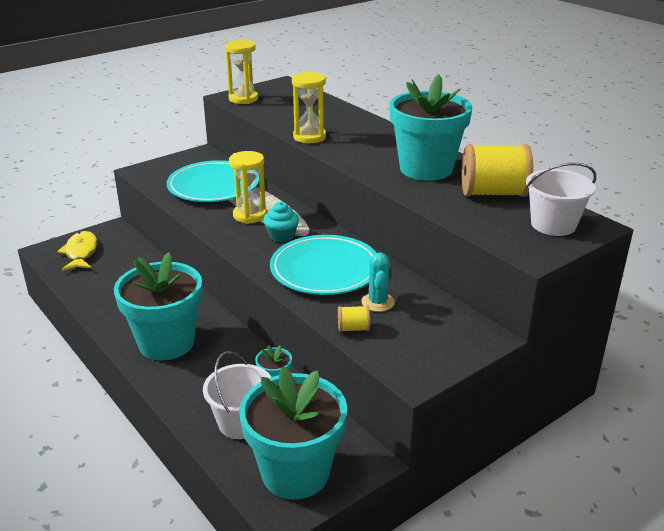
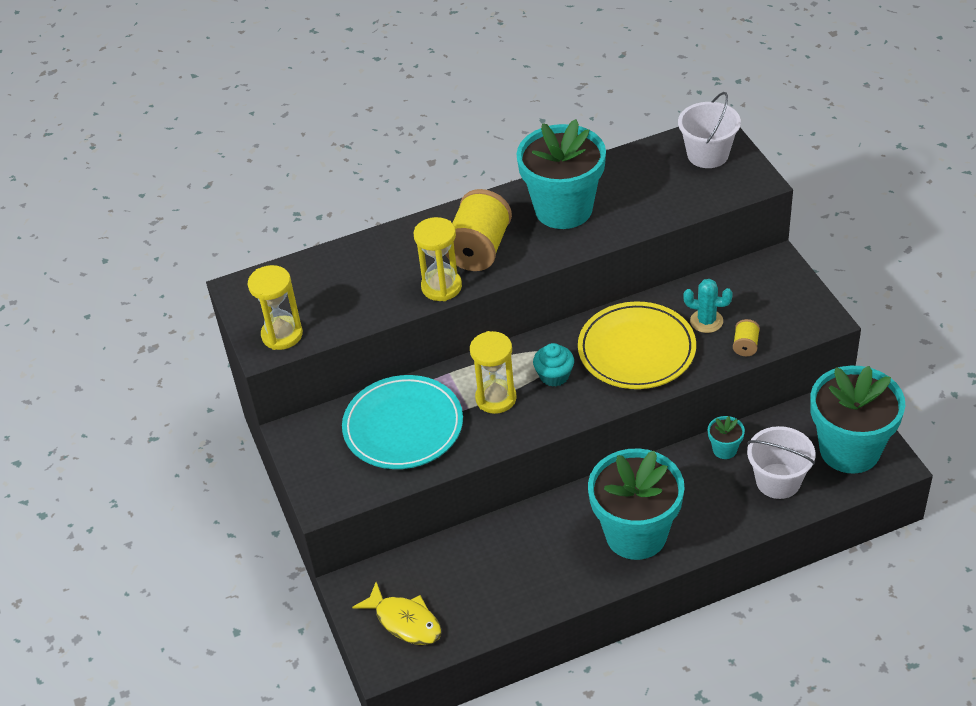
camera: 70 degrees left, 15 degrees up
yellow fish [57,231,97,271] -> yellow fish turned 150 degrees counterclockwise [352,582,442,645]
turquoise plate [270,235,377,295] -> yellow plate [578,302,696,389]
yellow spool [462,144,533,197] -> yellow spool moved to [445,189,512,271]

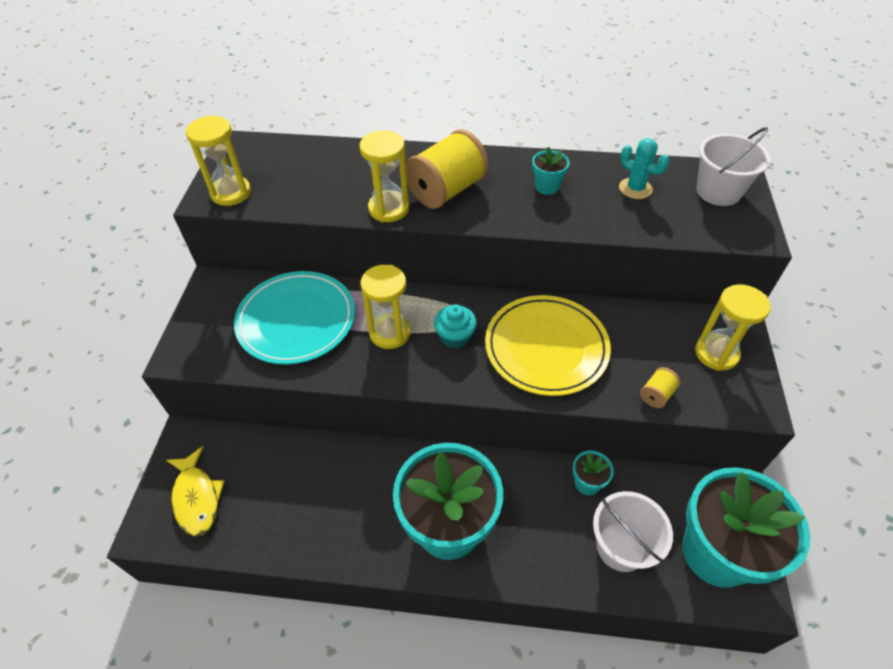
camera: 25 degrees right, 5 degrees up
turquoise flower pot [516,119,606,229] -> turquoise flower pot [532,147,570,195], size x0.41
turquoise cactus [683,279,733,333] -> turquoise cactus moved to [619,138,670,199]
none -> yellow hourglass [695,284,771,371]

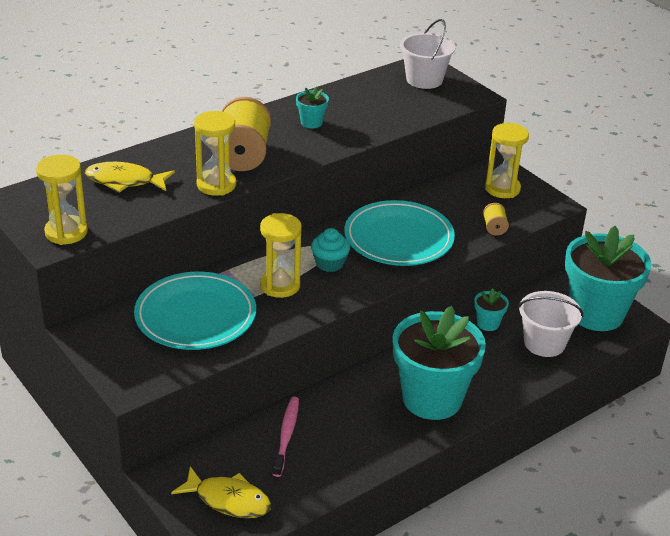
camera: 45 degrees left, 15 degrees down
yellow plate [485,295,611,396] -> turquoise plate [344,200,455,266]
turquoise cactus [619,138,670,199] -> none
none -> yellow fish [85,162,175,192]
none -> pink toothbrush [272,397,299,477]

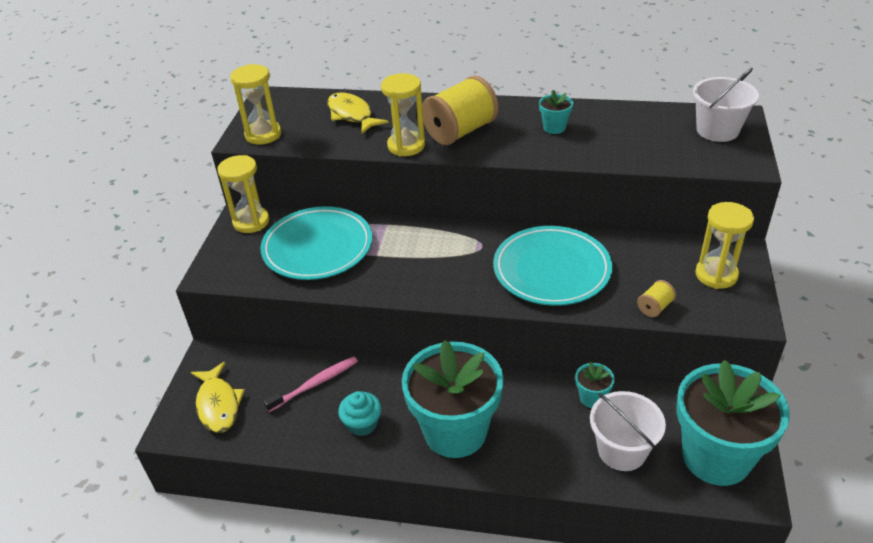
camera: 50 degrees right, 5 degrees up
yellow hourglass [260,213,302,298] -> yellow hourglass moved to [217,155,269,233]
turquoise cupcake [311,228,350,272] -> turquoise cupcake moved to [338,391,381,436]

